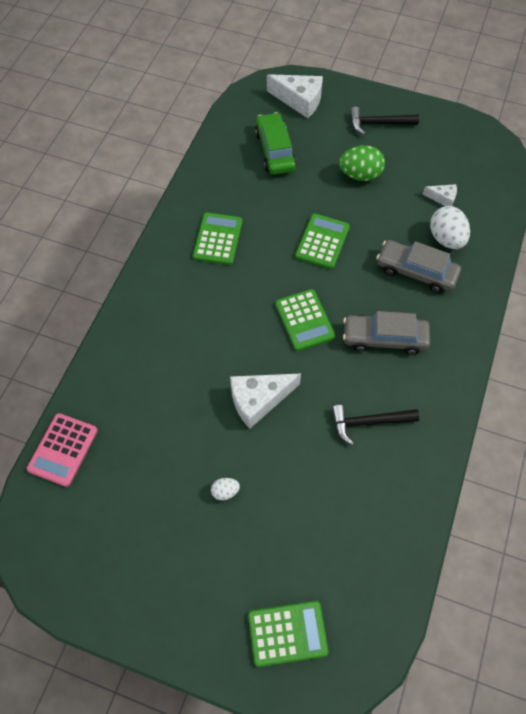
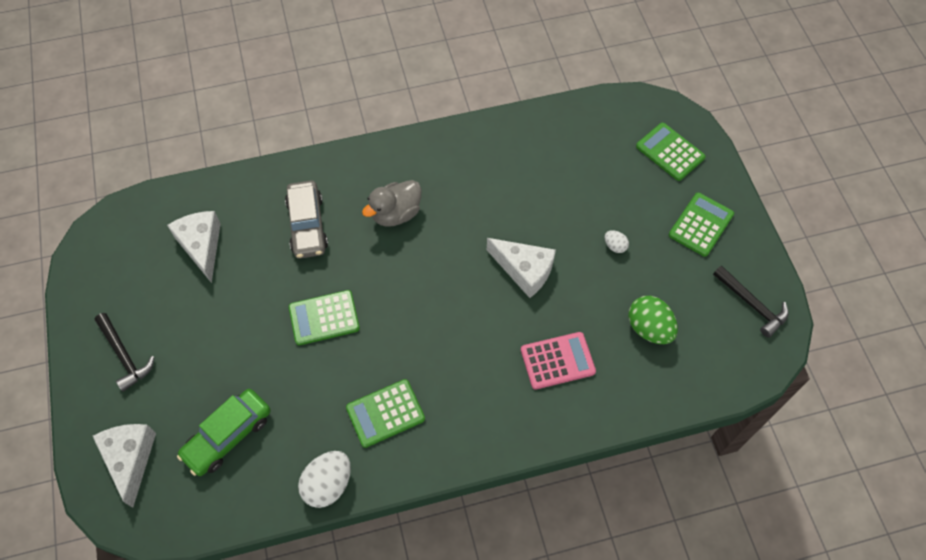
camera: 125 degrees left, 0 degrees up
pink calculator [26,413,98,487] -> pink calculator moved to [521,332,596,390]
green calculator [275,289,335,351] -> green calculator moved to [669,193,734,257]
black hammer [331,405,419,445] -> black hammer moved to [713,266,788,338]
green egg [339,145,385,181] -> green egg moved to [628,296,678,344]
grey car [343,311,430,355] -> grey duck [362,180,421,227]
white cheese [423,184,457,206] -> white cheese [167,211,221,283], size x1.90
white egg [430,206,470,249] -> white egg moved to [298,451,351,508]

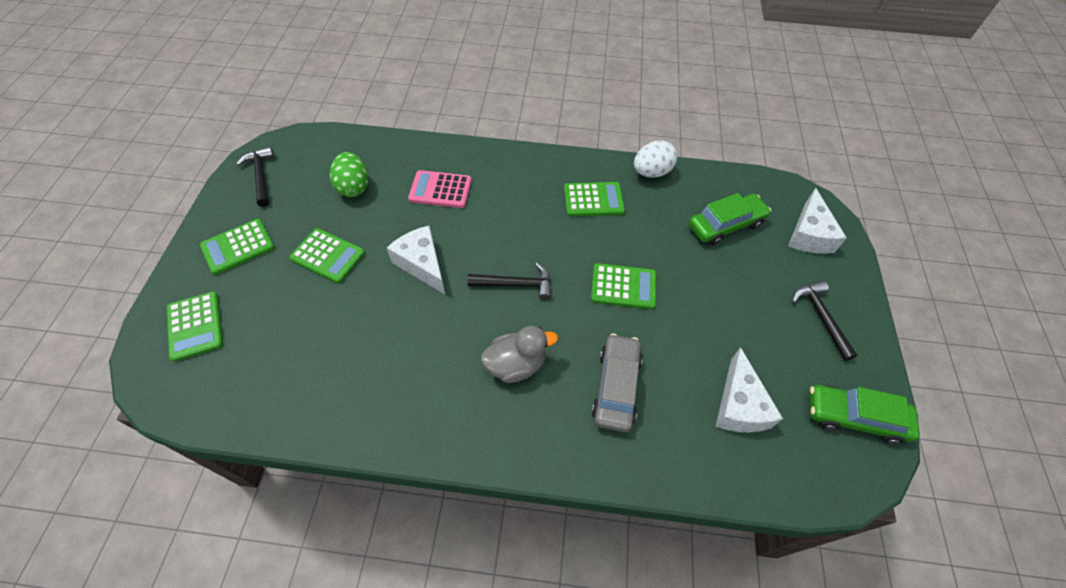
camera: 160 degrees left, 5 degrees down
white egg [605,230,629,253] -> green calculator [289,228,365,283]
none -> black hammer [467,263,551,300]
none -> green car [809,385,920,445]

